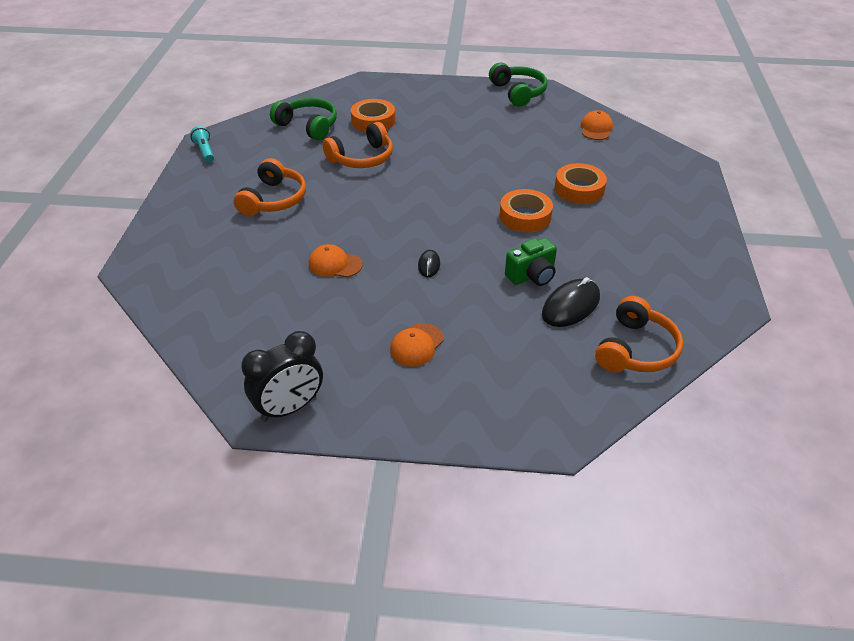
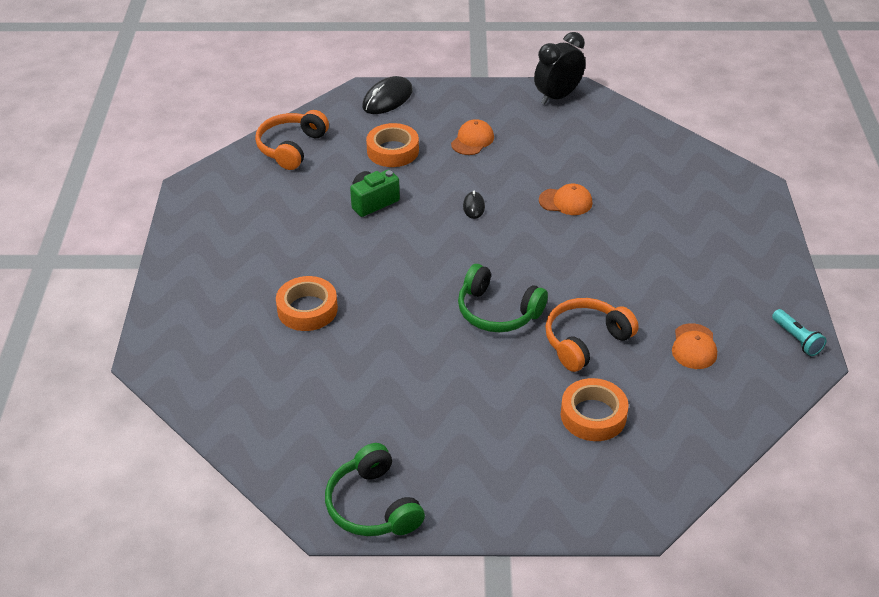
camera: 175 degrees right, 0 degrees up
orange headphones [234,158,306,216] -> none
green headphones [270,98,337,140] -> green headphones moved to [458,264,548,332]
orange tape [500,189,553,232] -> orange tape moved to [366,123,419,167]
black mouse [542,277,600,327] -> black mouse moved to [362,76,413,114]
orange cap [581,110,613,140] -> orange cap moved to [672,323,717,369]

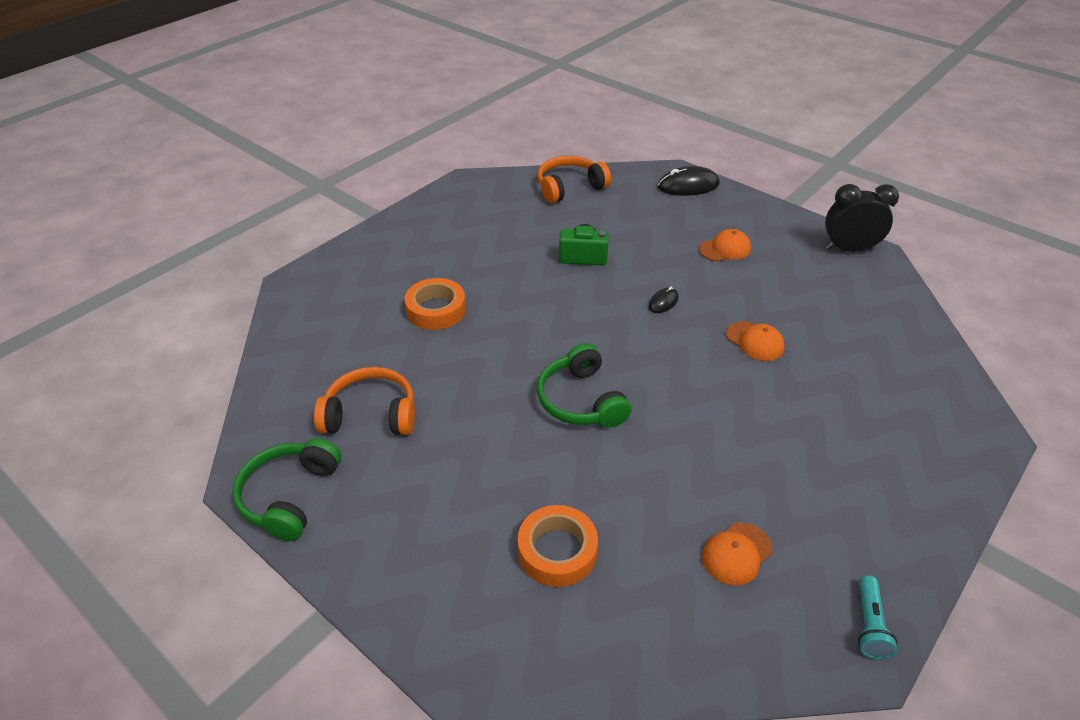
camera: 40 degrees right, 0 degrees up
orange tape [366,123,419,167] -> none
orange headphones [545,298,639,372] -> orange headphones moved to [314,367,415,435]

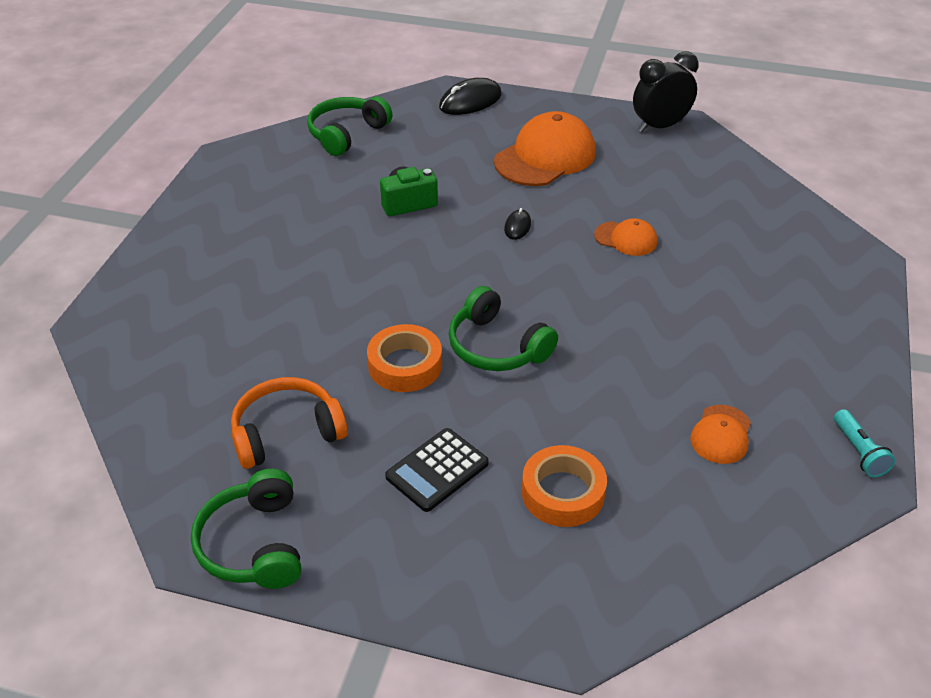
camera: 25 degrees left, 0 degrees up
orange tape [405,278,466,330] -> orange tape moved to [367,324,442,392]
orange headphones [537,156,611,203] -> green headphones [307,96,393,156]
orange cap [699,229,751,262] -> orange cap [494,111,596,186], size x1.94
none -> black calculator [385,428,489,512]

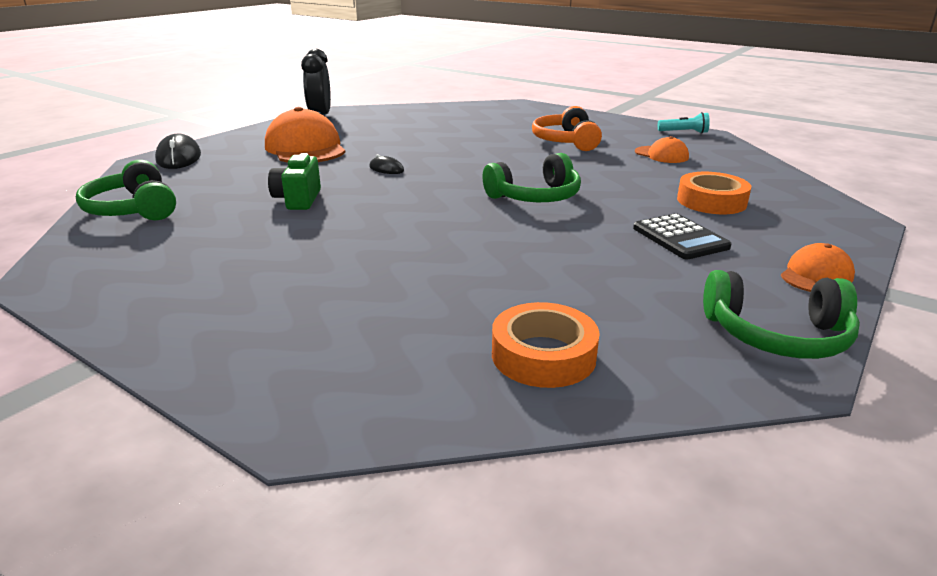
camera: 70 degrees left, 15 degrees down
orange headphones [231,377,348,469] -> orange headphones moved to [532,106,602,151]
orange tape [367,324,442,392] -> orange tape moved to [492,302,600,388]
orange cap [594,218,657,256] -> orange cap moved to [781,243,855,292]

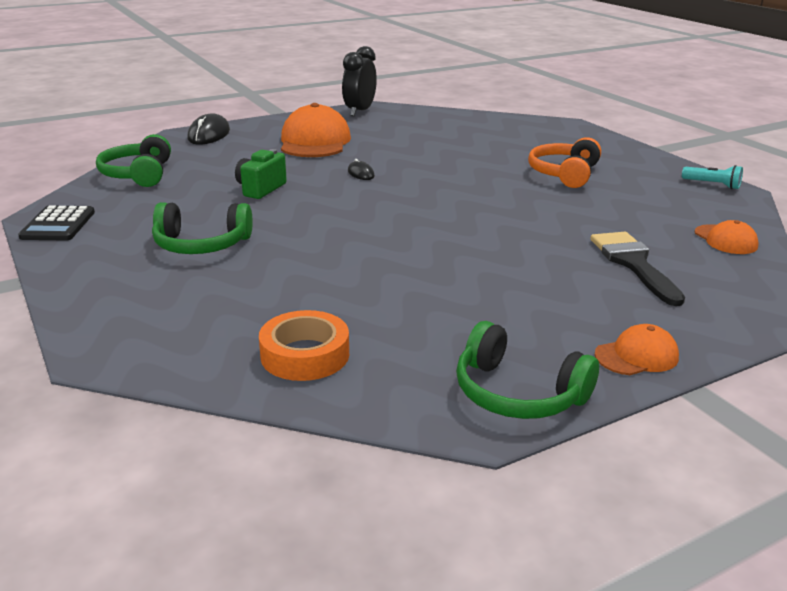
camera: 25 degrees right, 0 degrees up
green headphones [482,153,581,202] -> green headphones moved to [152,202,253,254]
black calculator [633,213,732,260] -> black calculator moved to [18,206,95,241]
orange cap [635,136,689,163] -> orange cap moved to [695,220,759,254]
orange tape [677,172,751,214] -> black brush [590,232,685,306]

